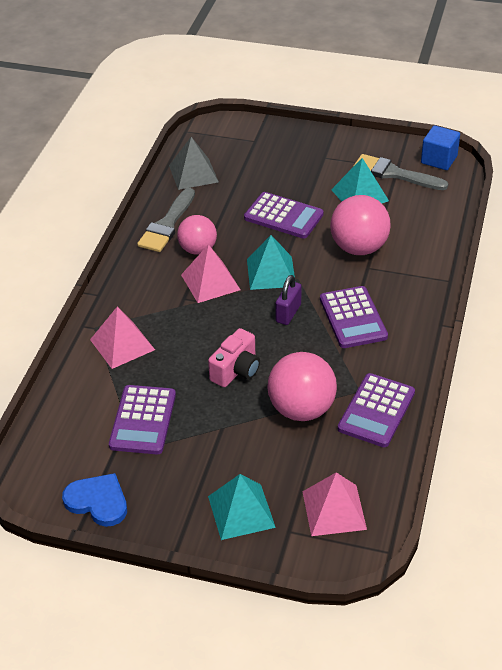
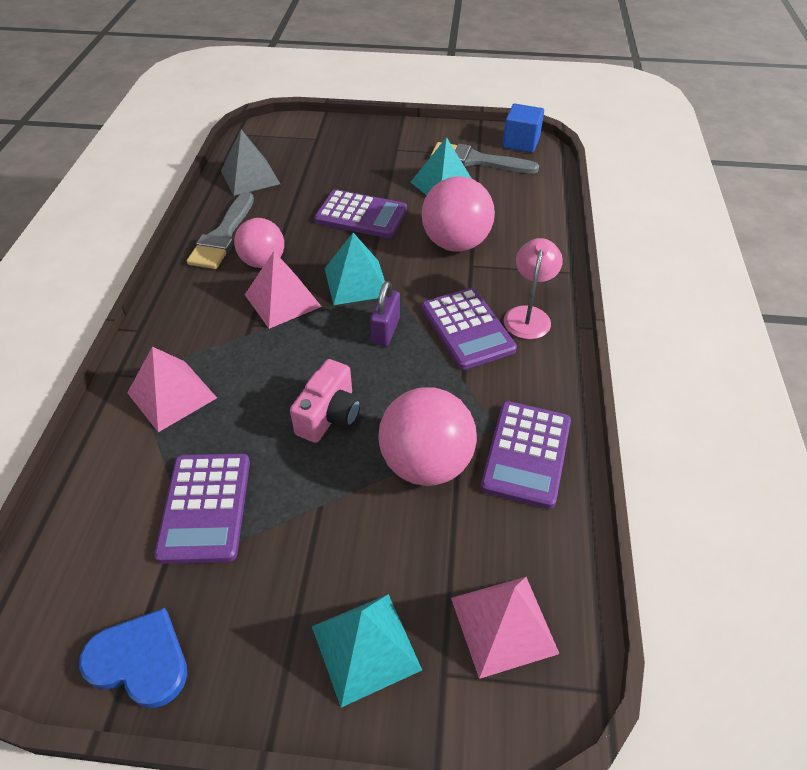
camera: 10 degrees left, 5 degrees up
none -> pink lamp [504,238,563,339]

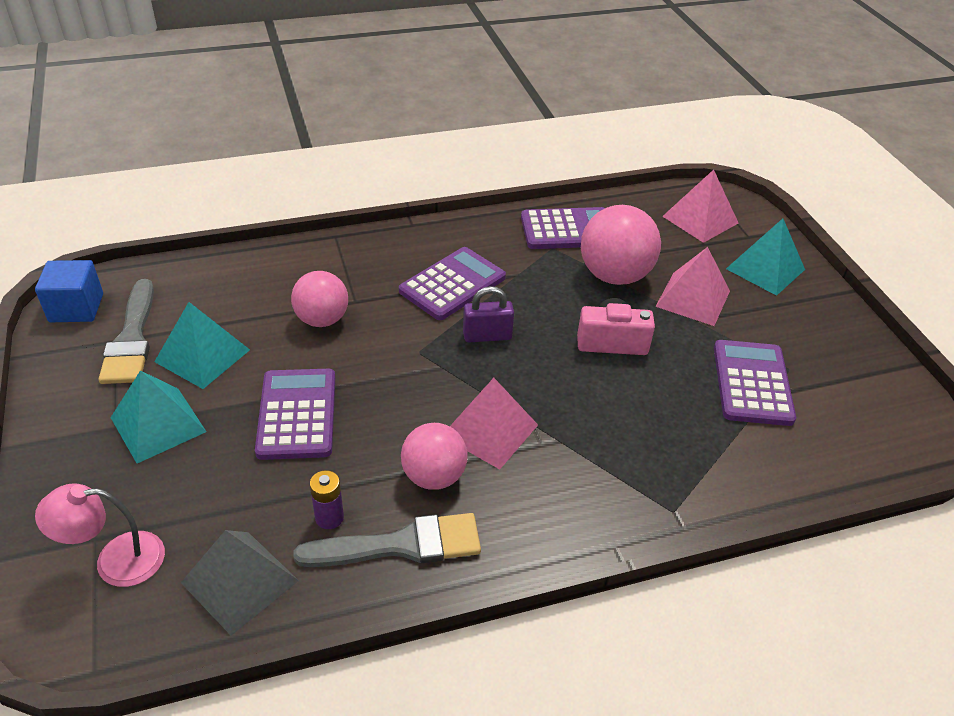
camera: 115 degrees left, 5 degrees down
blue heart [79,608,187,708] -> none
pink pyramid [127,347,217,432] -> pink pyramid moved to [655,247,730,326]
purple calculator [154,453,250,564] -> purple calculator turned 60 degrees counterclockwise [714,340,796,426]
turquoise pyramid [324,233,385,305] -> turquoise pyramid moved to [111,370,207,464]
pink ball [422,176,495,252] -> pink ball [291,271,348,327], size x0.67
pink lamp [504,238,563,339] -> pink lamp moved to [35,483,165,587]
none -> purple battery [310,470,344,529]

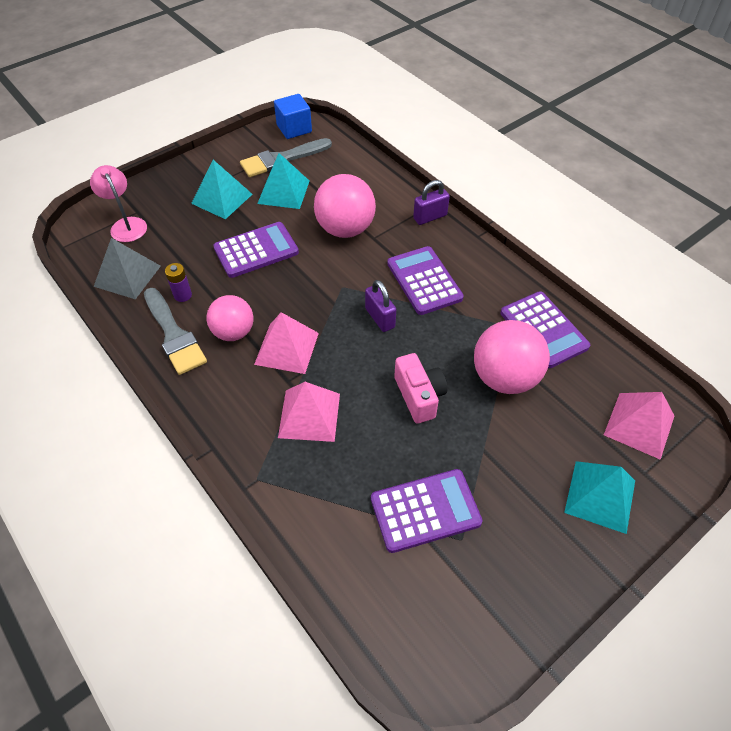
camera: 70 degrees right, 10 degrees up
pink ball [291,271,348,327] -> pink ball [314,174,376,238], size x1.50
purple calculator [399,247,506,320] -> purple calculator turned 135 degrees counterclockwise [387,246,464,315]
pink pyramid [655,247,730,326] -> pink pyramid moved to [278,382,340,442]
none -> purple padlock [413,180,450,225]

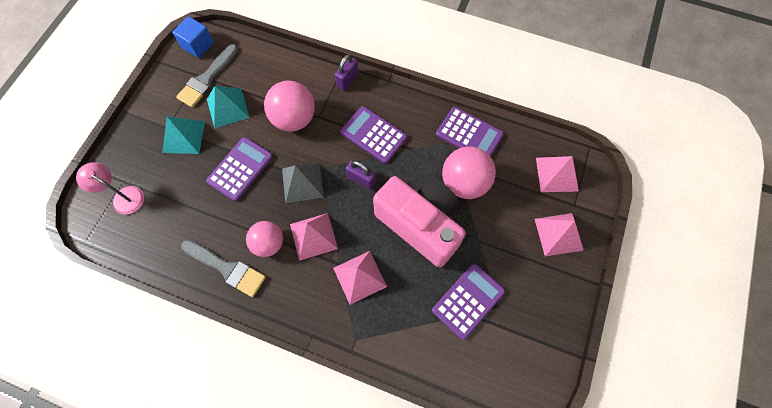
camera: 30 degrees left, 15 degrees up
grey pyramid [94,238,161,299] -> grey pyramid moved to [282,163,324,203]
purple battery [165,263,192,302] -> none
pink camera [394,353,447,423] -> pink camera [373,176,466,267], size x2.01
turquoise pyramid [564,461,635,534] -> pink pyramid [535,213,583,256]

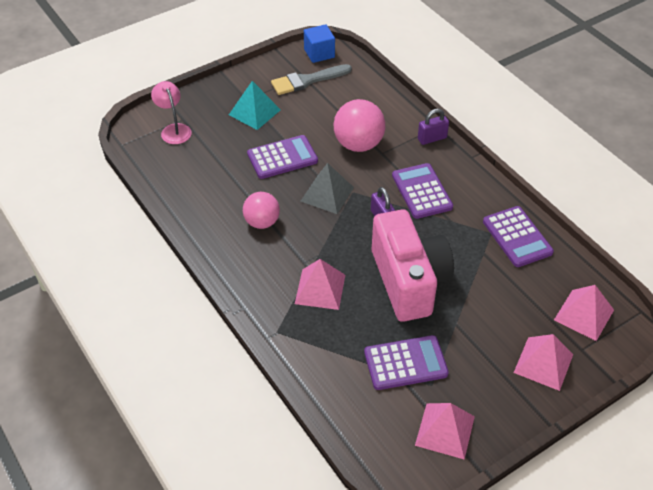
camera: 35 degrees right, 20 degrees down
grey brush [181,240,266,297] -> none
turquoise pyramid [207,86,250,128] -> none
pink pyramid [290,213,338,261] -> pink pyramid moved to [415,403,475,460]
pink ball [442,146,496,199] -> none

